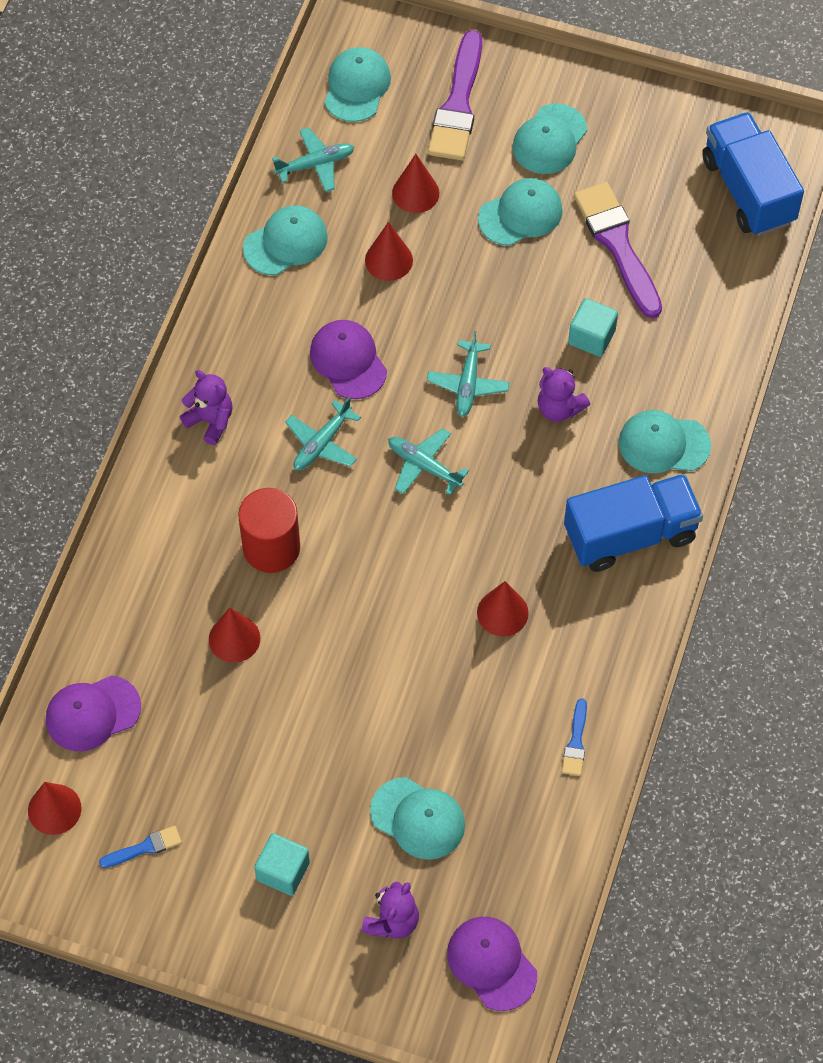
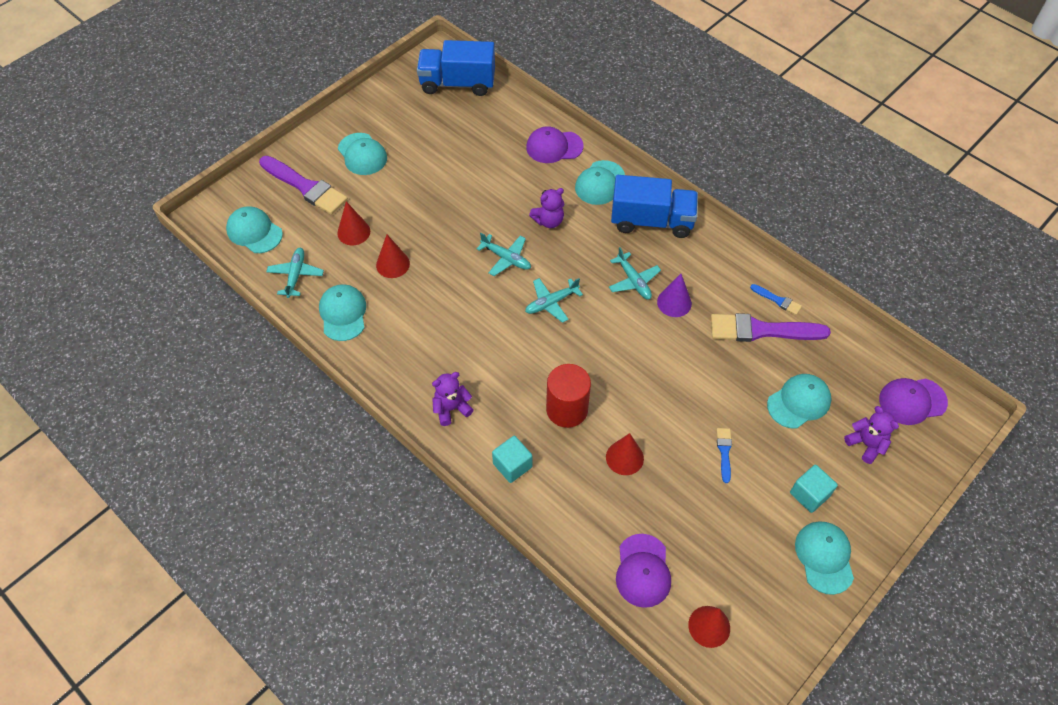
camera: 65 degrees left, 5 degrees down
blue brush [99,826,182,868] -> blue brush moved to [717,428,732,483]
turquoise plane [285,397,361,470] -> turquoise plane moved to [609,247,661,299]
purple cap [310,320,387,399] -> purple cap moved to [526,126,584,163]
red cone [477,581,529,637] -> purple cone [657,274,692,317]
turquoise cap [478,178,563,246] -> turquoise cap moved to [795,521,854,595]
blue truck [564,474,703,572] -> blue truck turned 90 degrees clockwise [611,175,698,238]
turquoise cube [568,298,618,357] -> turquoise cube moved to [492,436,532,483]
purple brush [574,182,662,318] -> purple brush moved to [711,313,831,342]

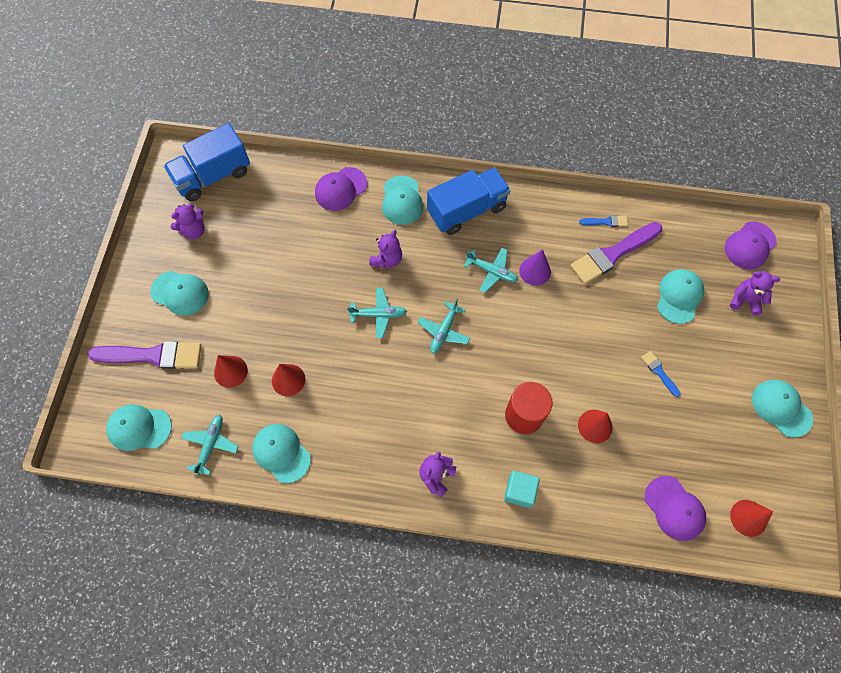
camera: 35 degrees left, 10 degrees up
turquoise plane [266,248,324,298] -> turquoise plane turned 45 degrees clockwise [181,415,239,475]
turquoise cube [790,465,838,513] -> none
none -> purple teddy bear [171,204,205,239]

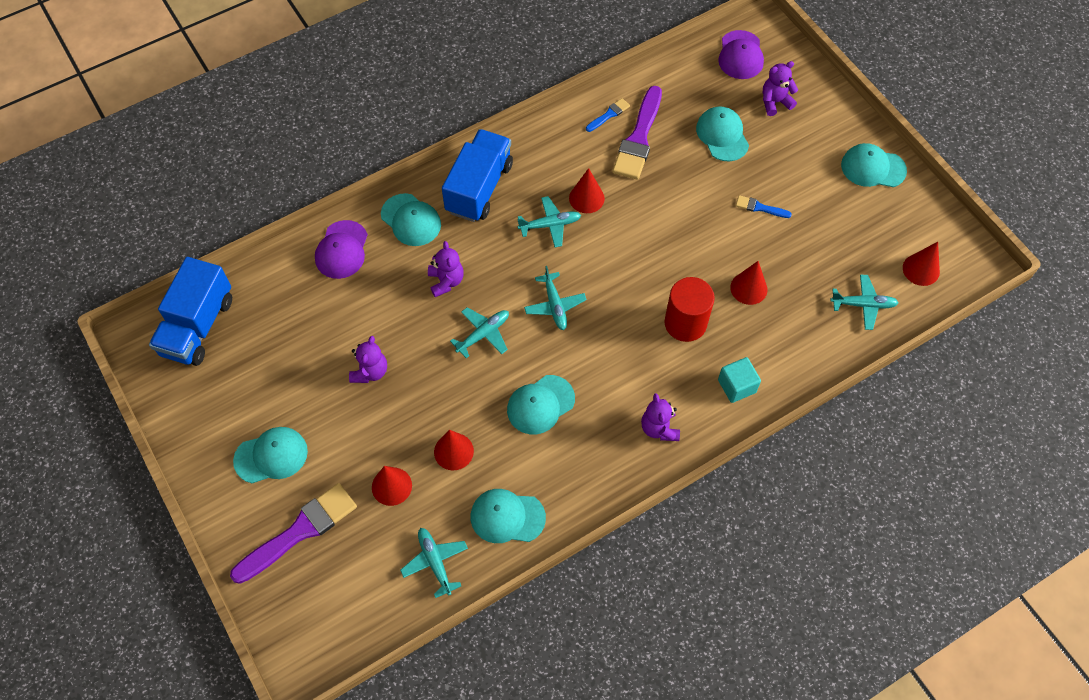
camera: 40 degrees left, 5 degrees down
turquoise cap [106,404,172,451] -> turquoise cap moved to [507,375,575,434]
purple teddy bear [171,204,205,239] -> purple teddy bear moved to [349,336,387,383]
purple cone [519,249,551,286] -> red cone [569,168,605,213]
purple cap [645,476,706,541] -> turquoise plane [830,275,899,330]

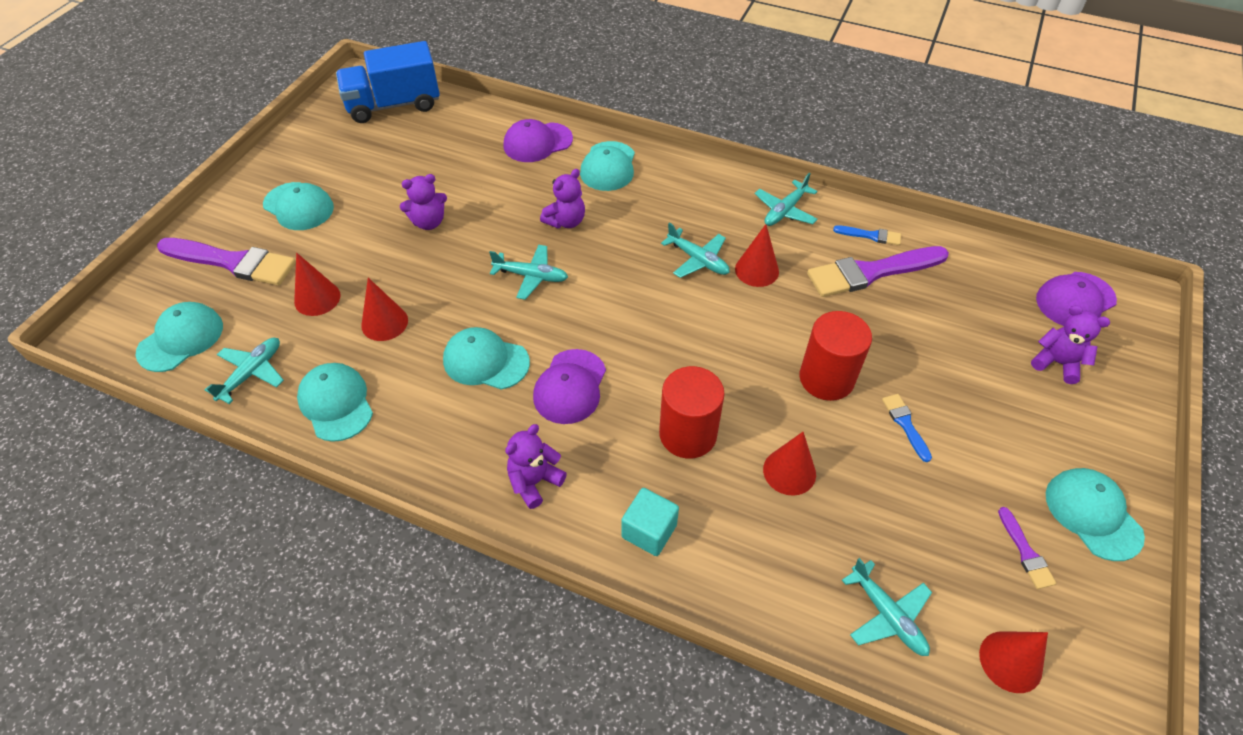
camera: 55 degrees right, 10 degrees down
blue truck [442,129,513,222] -> none
turquoise plane [524,266,587,330] -> turquoise plane moved to [754,173,818,226]
turquoise cap [696,107,749,161] -> turquoise cap moved to [135,302,223,372]
none -> purple cap [533,349,606,424]
none -> red cylinder [799,311,872,401]
none -> purple brush [998,507,1056,589]

